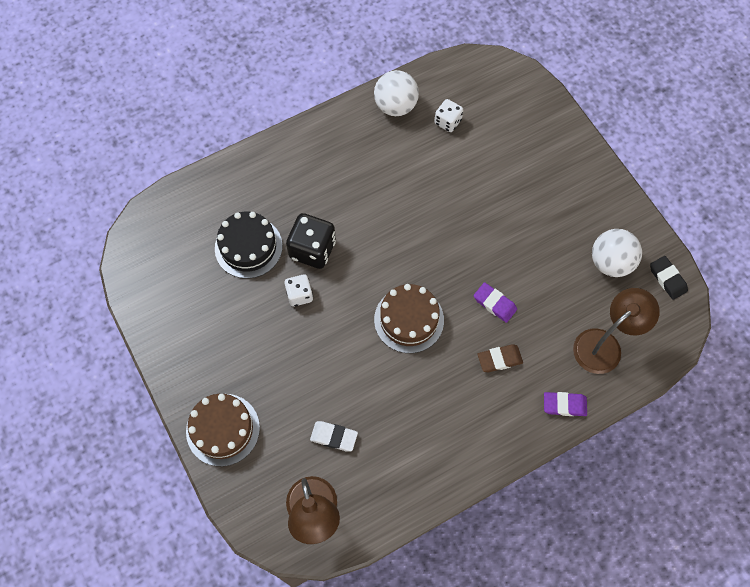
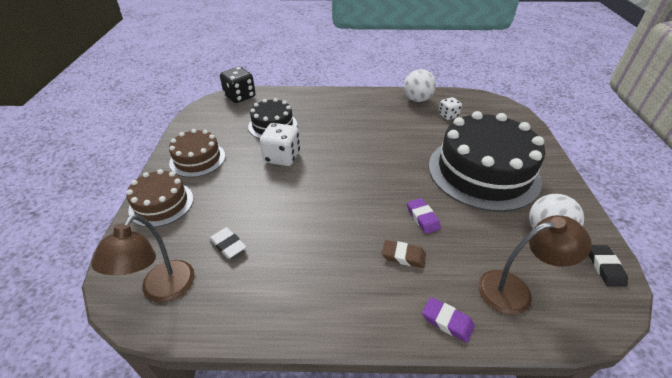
camera: 30 degrees right, 25 degrees down
white dice [284,274,313,307] -> white dice [260,123,300,166], size x1.68
black dice [286,213,336,269] -> black dice moved to [220,67,255,103]
brown cake [374,284,444,353] -> brown cake moved to [169,129,225,177]
none -> black cake [428,111,545,212]

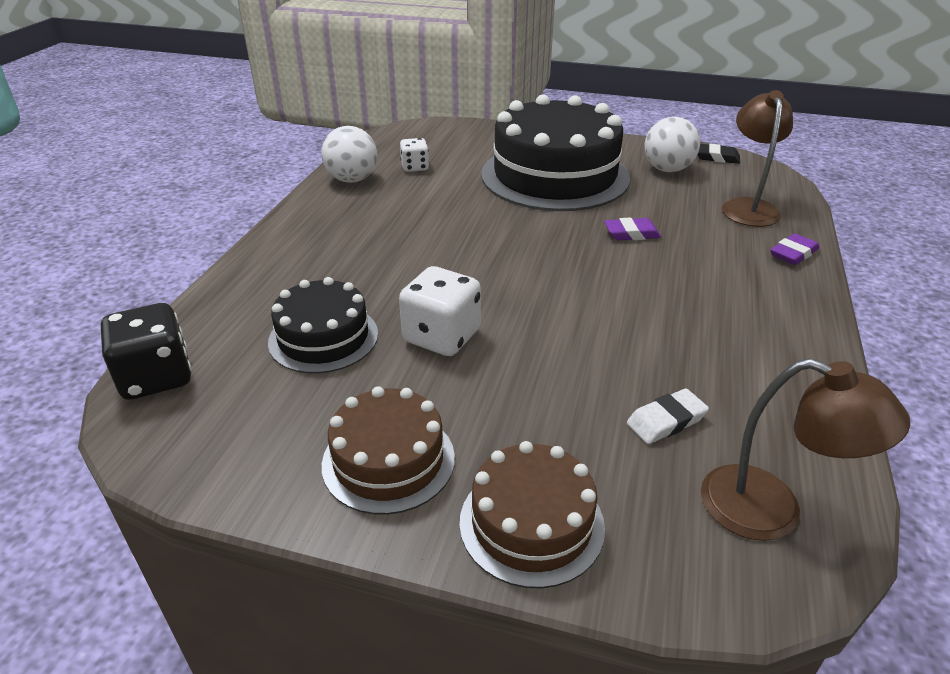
camera: 75 degrees left, 5 degrees down
brown eraser [382,240,426,268] -> none

